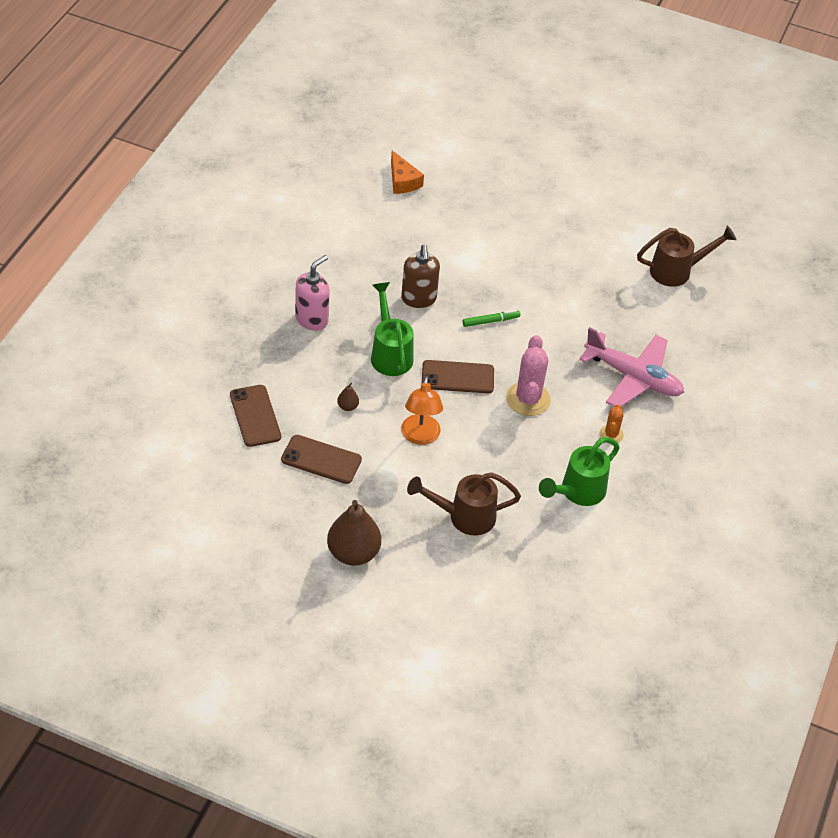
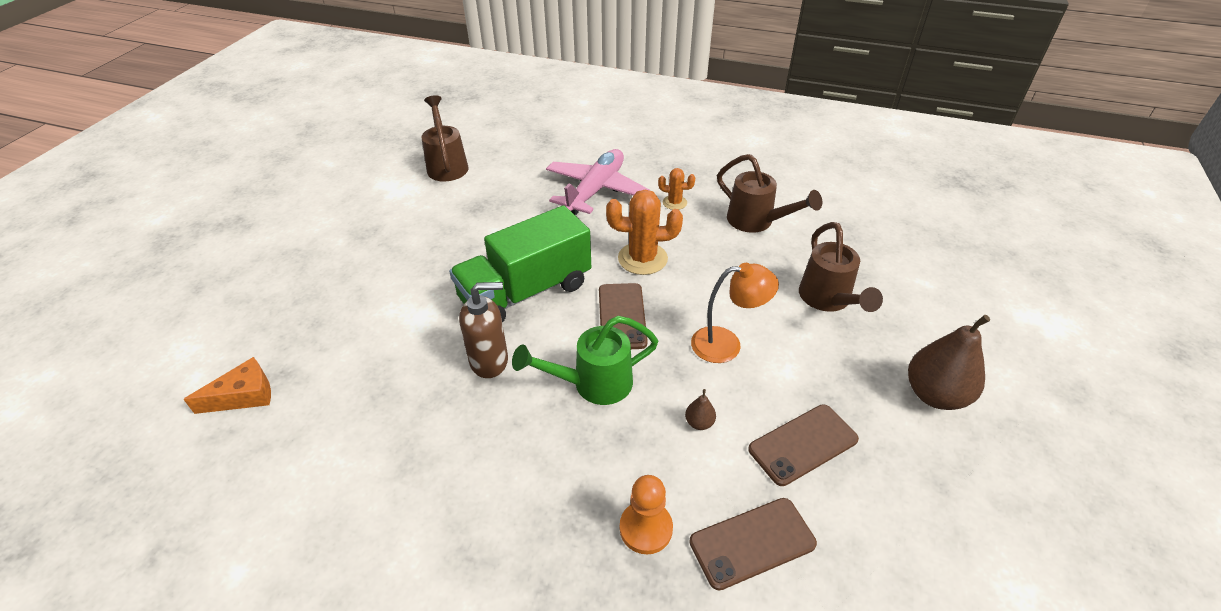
camera: 90 degrees left, 5 degrees down
brown phone [281,435,362,484] -> brown phone turned 45 degrees clockwise [748,404,859,486]
pink soap dispenser [295,255,330,331] -> none
green marker [463,310,520,327] -> green truck [449,205,591,323]
pink cactus [506,335,551,416] -> orange cactus [606,190,683,275]
green watering can [539,437,620,506] -> brown watering can [717,154,822,233]
none -> orange pawn [620,475,673,554]

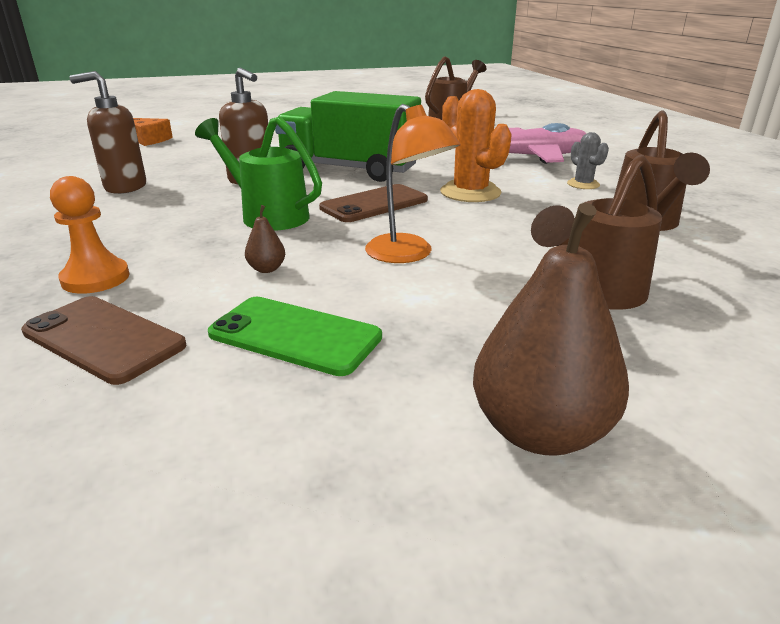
camera: 55 degrees right, 15 degrees down
orange cactus [658,168,695,210] -> grey cactus [567,132,609,189]
brown phone [748,404,859,486] -> green phone [208,297,382,376]
none -> brown soap dispenser [69,71,146,194]

